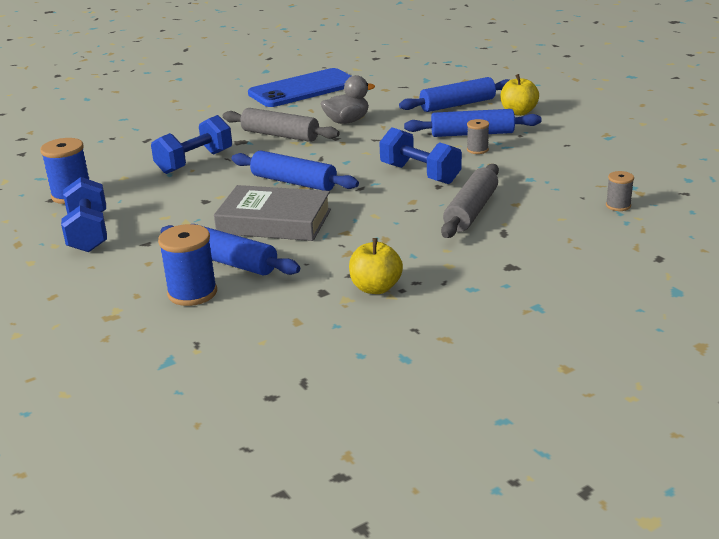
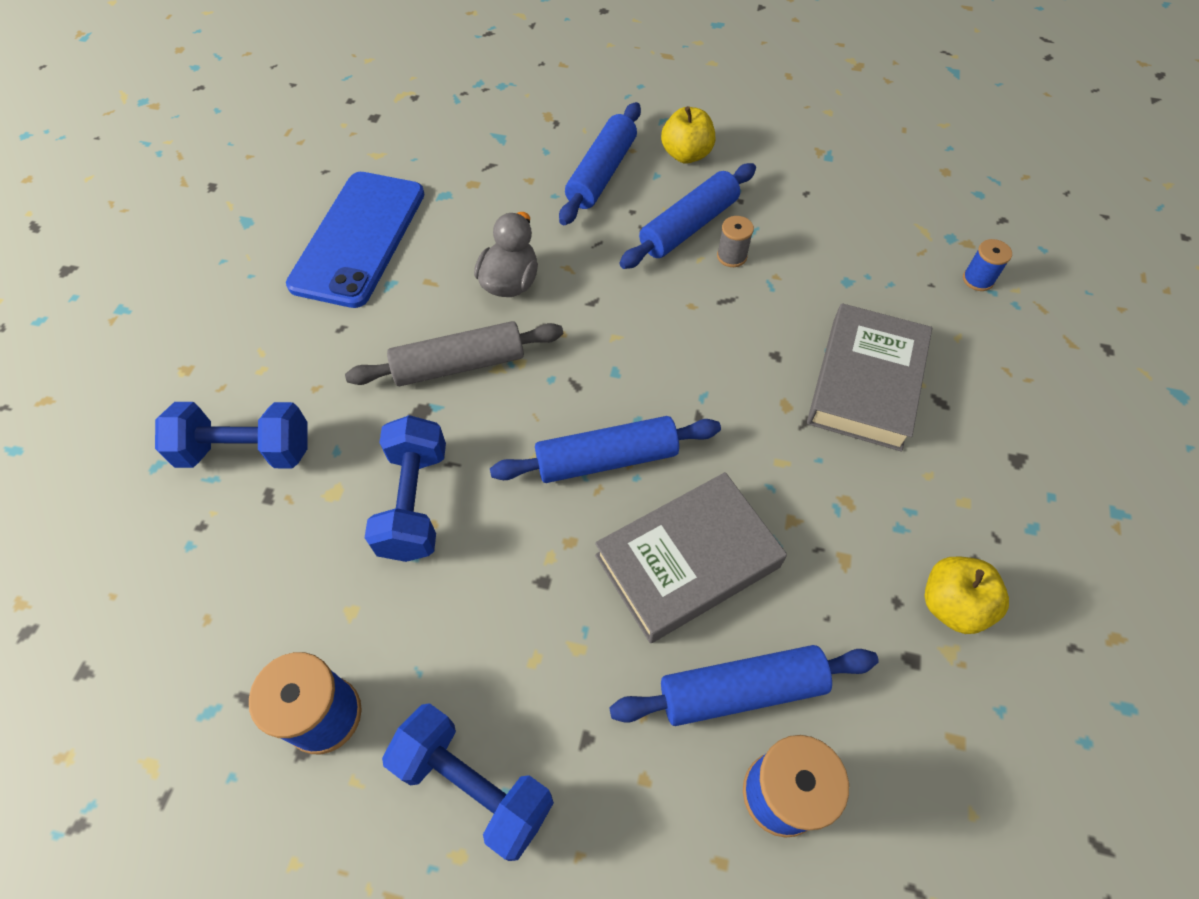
camera: 45 degrees left, 30 degrees up
blue dumbbell [379,127,462,184] -> blue dumbbell moved to [155,402,308,468]
grey rolling pin [441,164,499,238] -> grey book [807,303,932,452]
grey spool [606,171,634,211] -> blue spool [963,239,1012,291]

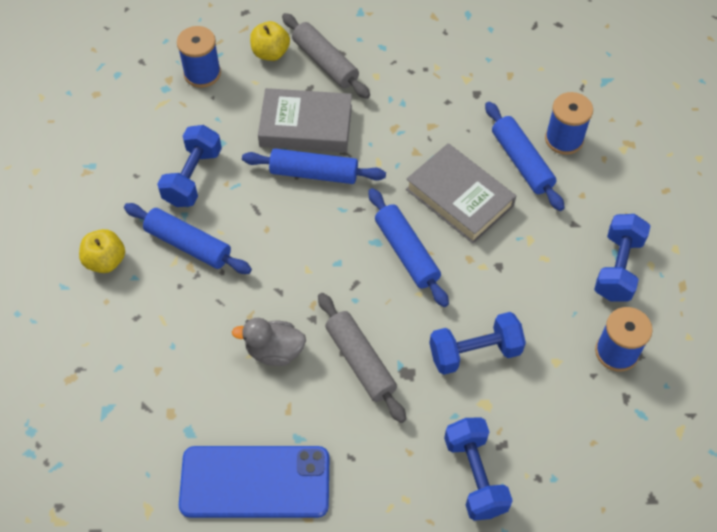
camera: 105 degrees left, 0 degrees up
blue rolling pin [559,102,641,225] -> blue rolling pin moved to [242,148,386,184]
grey spool [717,216,754,267] -> none
yellow apple [925,557,1009,634] -> yellow apple moved to [250,21,290,61]
blue spool [963,239,1012,291] -> blue spool [177,26,221,88], size x1.78
none -> blue dumbbell [157,125,222,207]
none -> grey rolling pin [282,13,370,99]

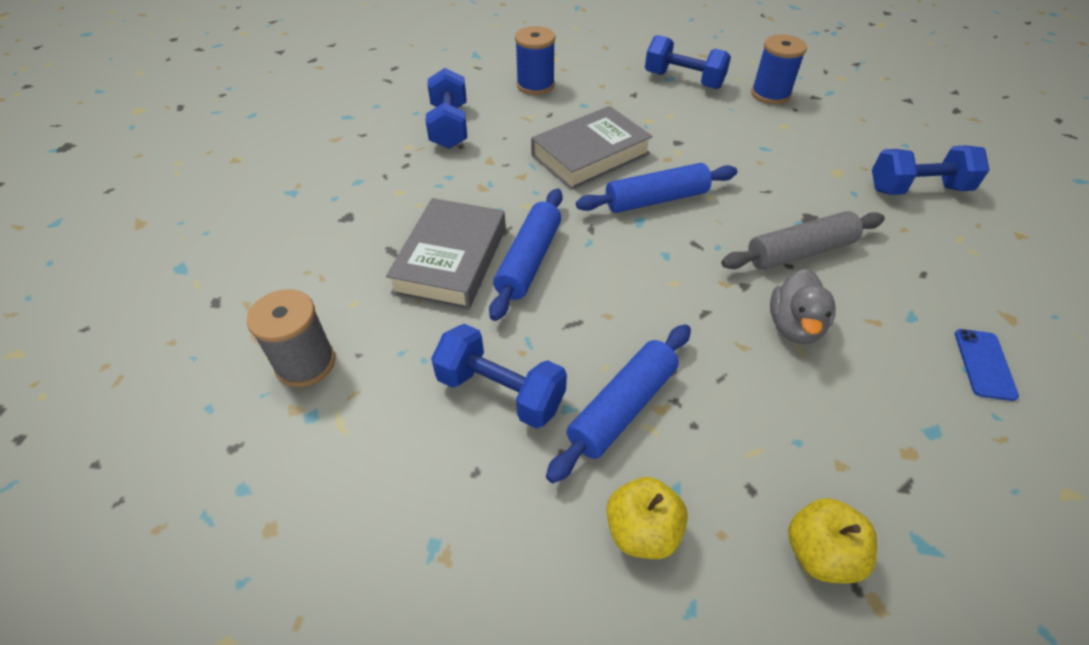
camera: 80 degrees left, 10 degrees down
blue spool [177,26,221,88] -> grey spool [247,289,335,387]
blue phone [179,446,329,518] -> blue phone [955,329,1019,401], size x0.44
yellow apple [250,21,290,61] -> yellow apple moved to [788,498,877,584]
grey rolling pin [282,13,370,99] -> none
blue dumbbell [429,312,526,375] -> blue dumbbell moved to [425,68,467,149]
blue rolling pin [485,102,565,211] -> none

